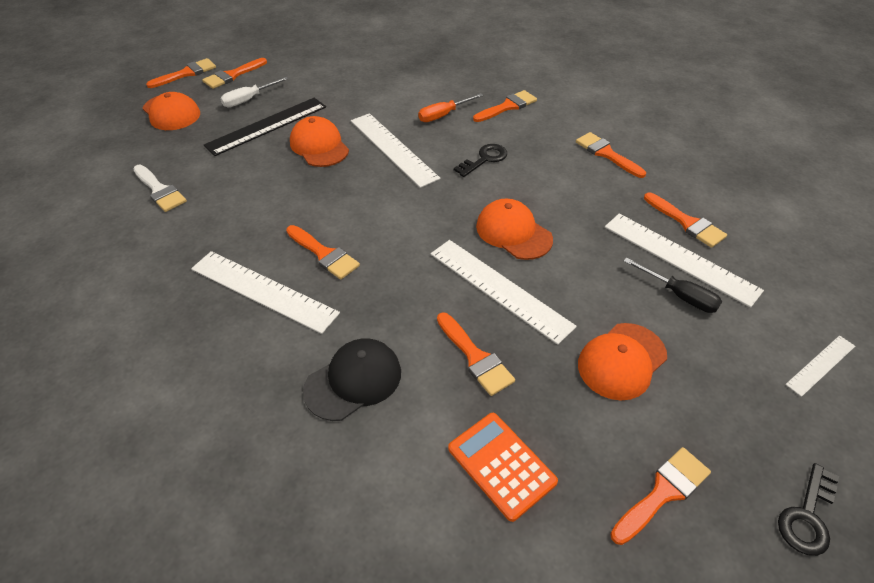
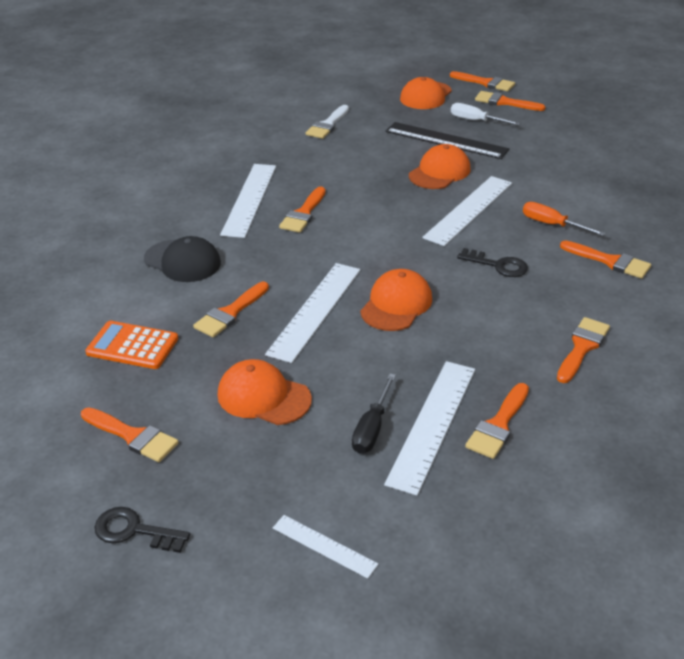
camera: 70 degrees right, 10 degrees down
orange calculator [448,413,558,522] -> orange calculator turned 105 degrees counterclockwise [85,321,178,369]

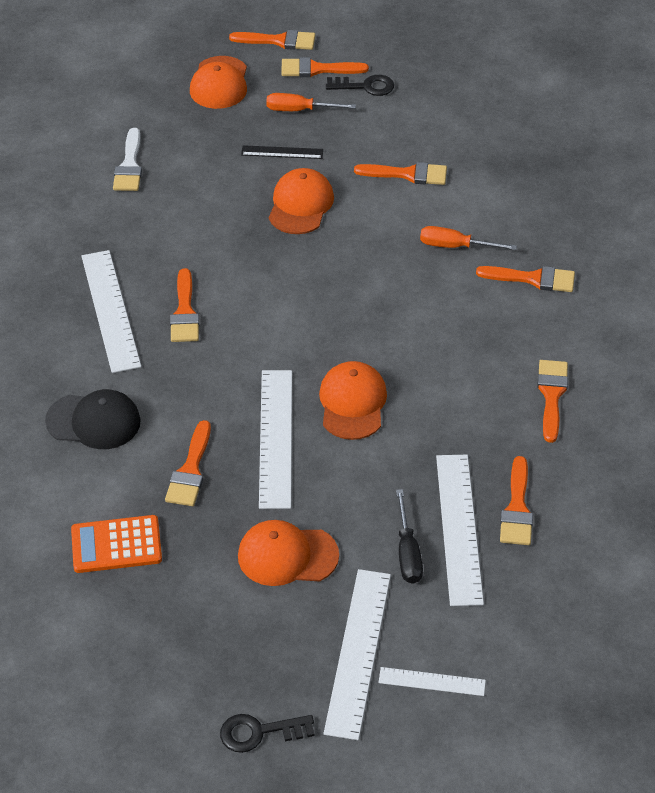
camera: 25 degrees left, 10 degrees up
orange brush [81,407,179,462] -> orange brush moved to [354,162,447,185]
black ruler [386,122,509,159] -> black ruler [241,145,323,159], size x0.53
white ruler [422,176,512,246] -> white ruler moved to [324,569,391,740]
white screwdriver [451,103,520,125] -> orange screwdriver [266,93,356,111]
black key [457,248,528,277] -> black key moved to [326,75,394,96]

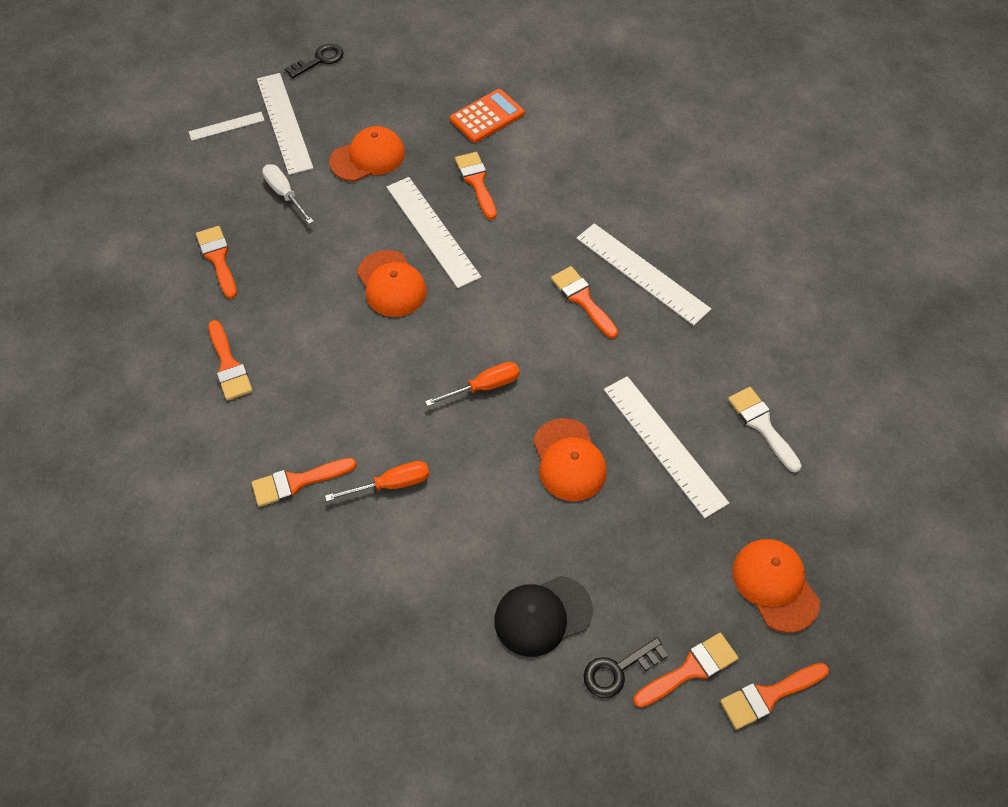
camera: 150 degrees right, 10 degrees up
black cap [45,389,141,449] -> black cap moved to [494,576,593,657]
black ruler [241,145,323,159] -> none
orange screwdriver [266,93,356,111] -> orange screwdriver moved to [425,362,520,407]
orange brush [354,162,447,185] -> none
black screwdriver [396,489,423,584] -> white screwdriver [262,164,314,224]
white ruler [436,455,484,606] -> white ruler moved to [604,376,729,518]

